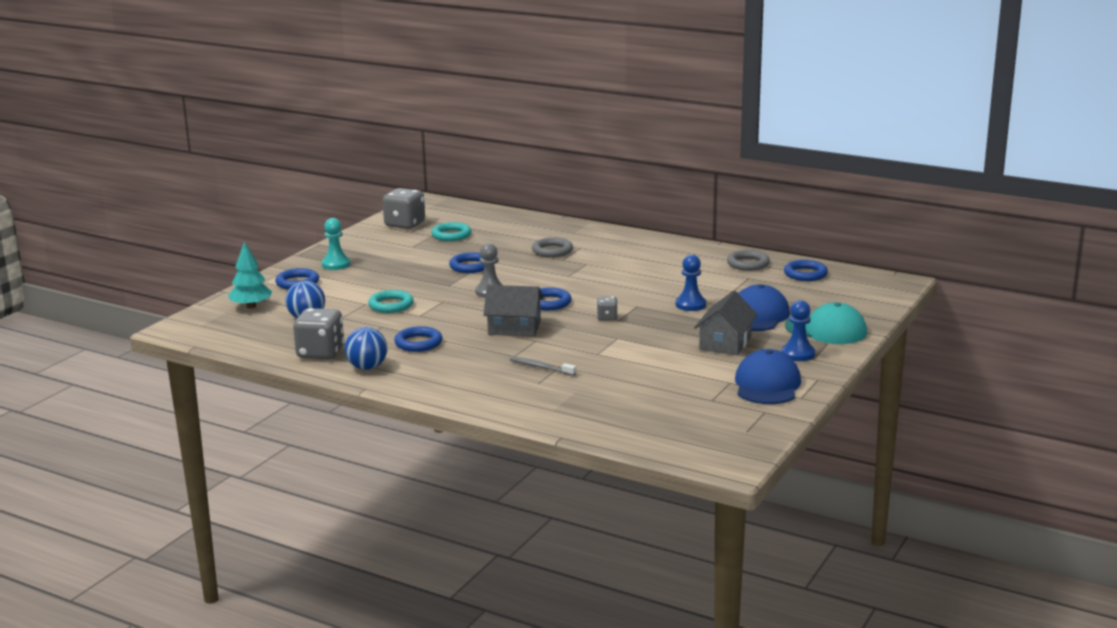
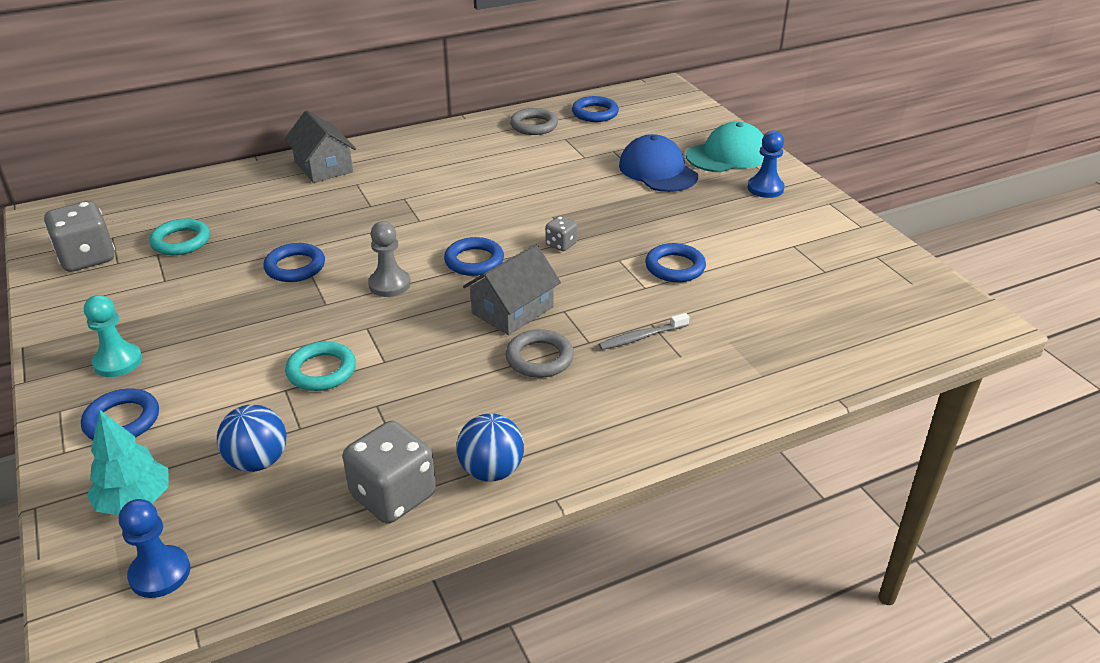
camera: 55 degrees left, 15 degrees up
blue ring [394,326,442,352] -> blue ring moved to [645,243,706,282]
grey ring [532,237,573,257] -> grey ring moved to [506,329,574,378]
blue pawn [675,255,706,311] -> blue pawn moved to [119,499,190,598]
grey house [694,291,758,355] -> grey house moved to [285,110,356,183]
blue cap [735,349,801,404] -> none

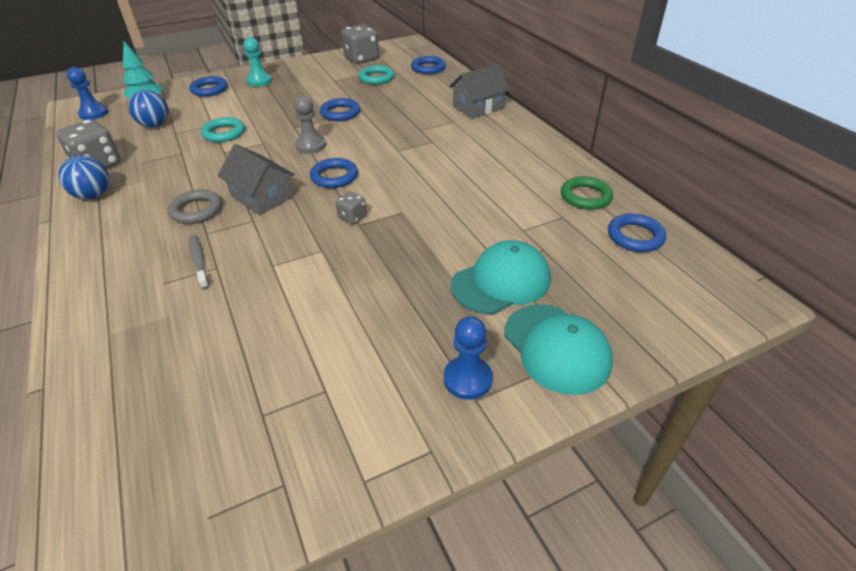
camera: 90 degrees right, 5 degrees up
grey ring [510,108,558,135] -> green ring [561,176,613,210]
blue cap [619,134,698,192] -> turquoise cap [451,240,550,314]
blue ring [645,243,706,282] -> blue ring moved to [411,56,446,74]

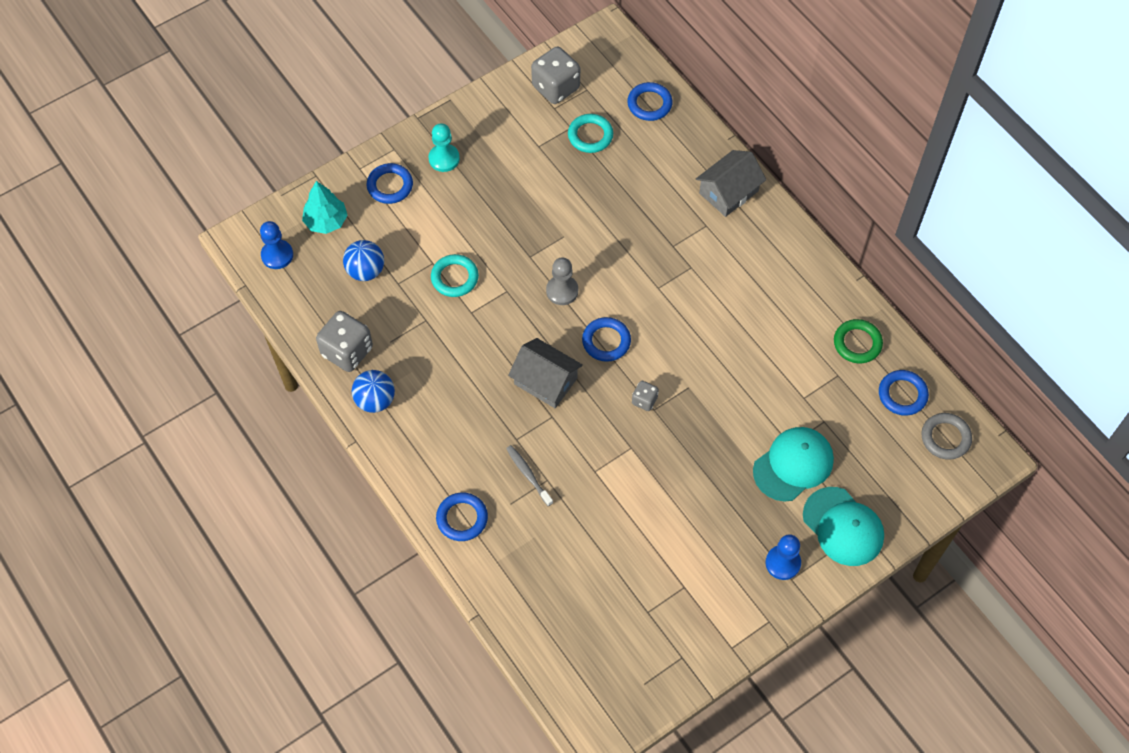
camera: 10 degrees left, 20 degrees up
grey ring [168,189,222,224] -> grey ring moved to [921,413,972,460]
blue ring [320,98,360,121] -> blue ring moved to [436,492,488,541]

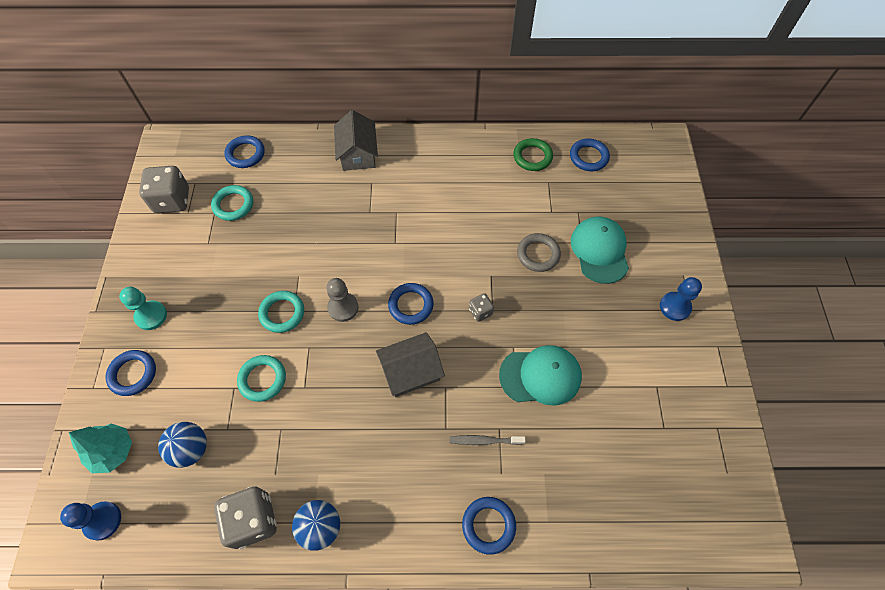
camera: 55 degrees left, 0 degrees up
turquoise cap [803,487,884,566] -> turquoise cap moved to [499,345,582,406]
grey ring [921,413,972,460] -> grey ring moved to [517,233,561,272]
none -> turquoise ring [258,291,304,333]

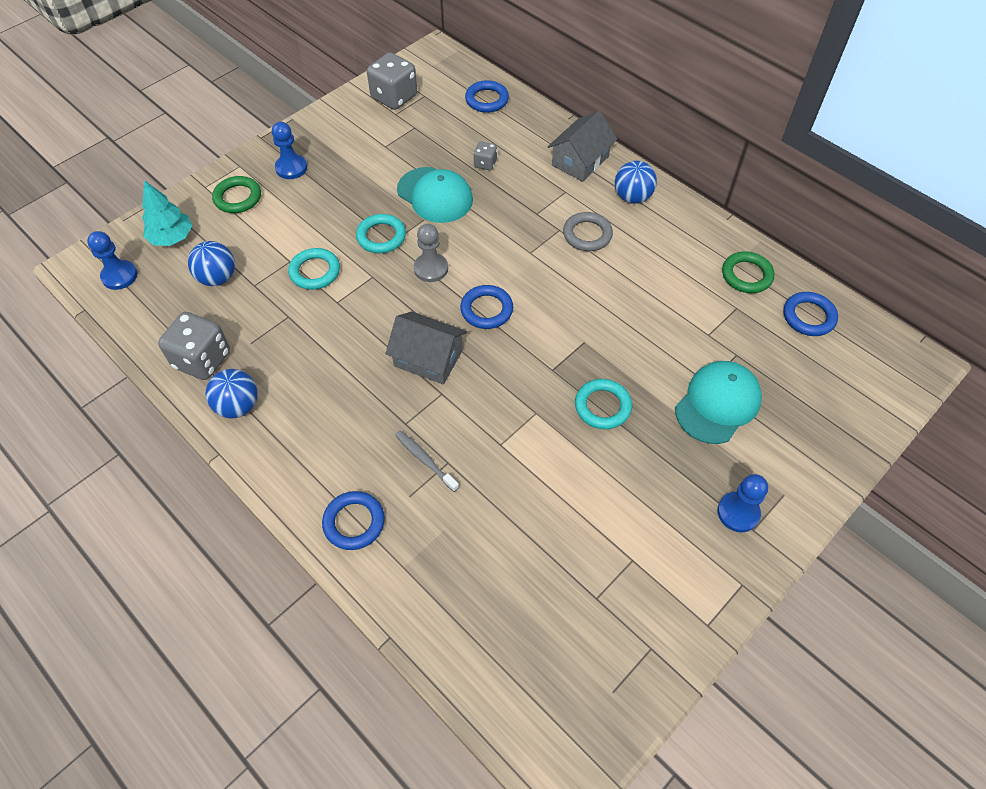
camera: 45 degrees right, 5 degrees down
blue ring [105,350,156,396] -> green ring [212,176,261,213]
turquoise pawn [119,287,167,330] -> blue pawn [272,122,307,179]
turquoise ring [211,185,253,221] -> turquoise ring moved to [575,379,632,429]
grey dice [469,293,494,322] -> grey dice moved to [473,142,497,170]
turquoise cap [499,345,582,406] -> turquoise cap moved to [397,167,473,223]
grey ring [517,233,561,272] -> grey ring moved to [563,212,613,251]
none -> blue ball [615,161,657,204]

